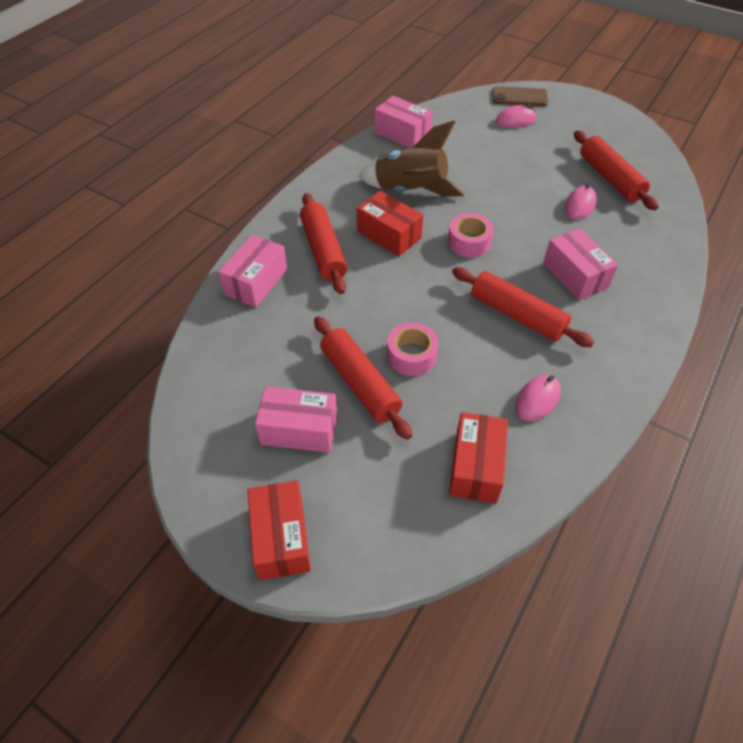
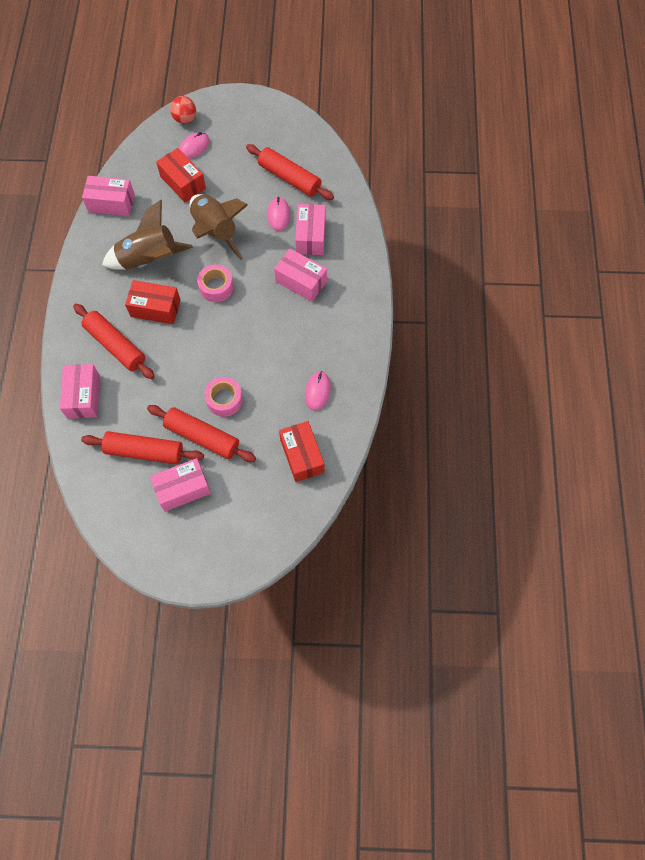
camera: 30 degrees left, 15 degrees up
red box [248,481,311,580] -> red box moved to [156,148,206,202]
red rolling pin [452,267,594,347] -> red rolling pin moved to [81,431,204,465]
brown phone [492,86,548,106] -> red ball [170,96,196,124]
none -> brown rocket [189,194,248,260]
none -> pink box [295,204,325,255]

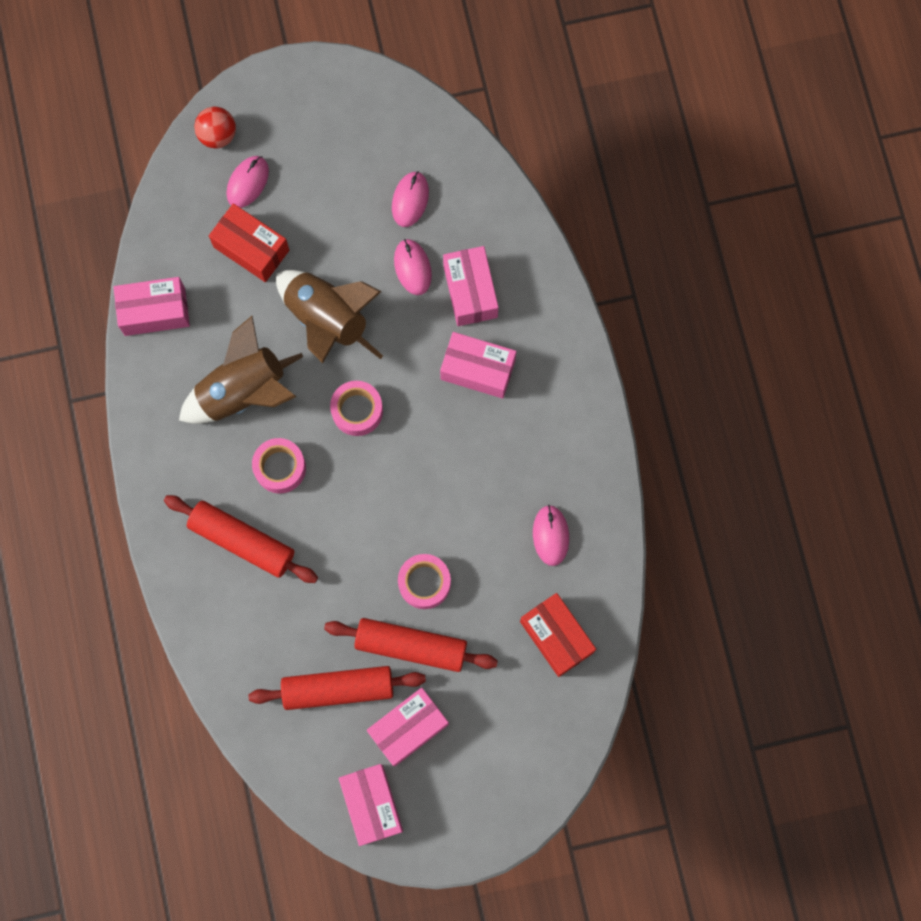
camera: 15 degrees left, 10 degrees up
pink box [60,364,100,419] -> pink box moved to [339,764,403,846]
red box [125,280,181,324] -> pink tape [252,438,306,493]
red rolling pin [246,144,334,200] -> pink mouse [392,171,429,227]

